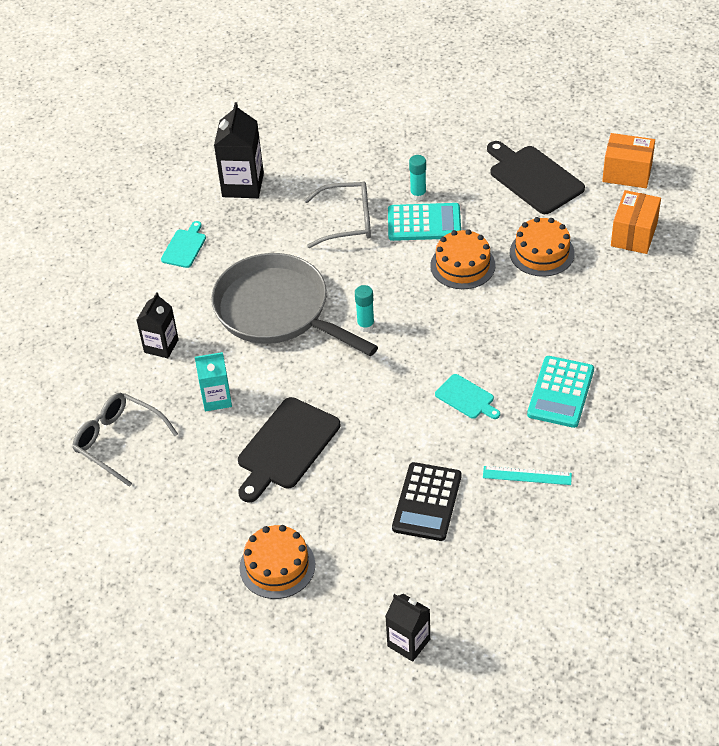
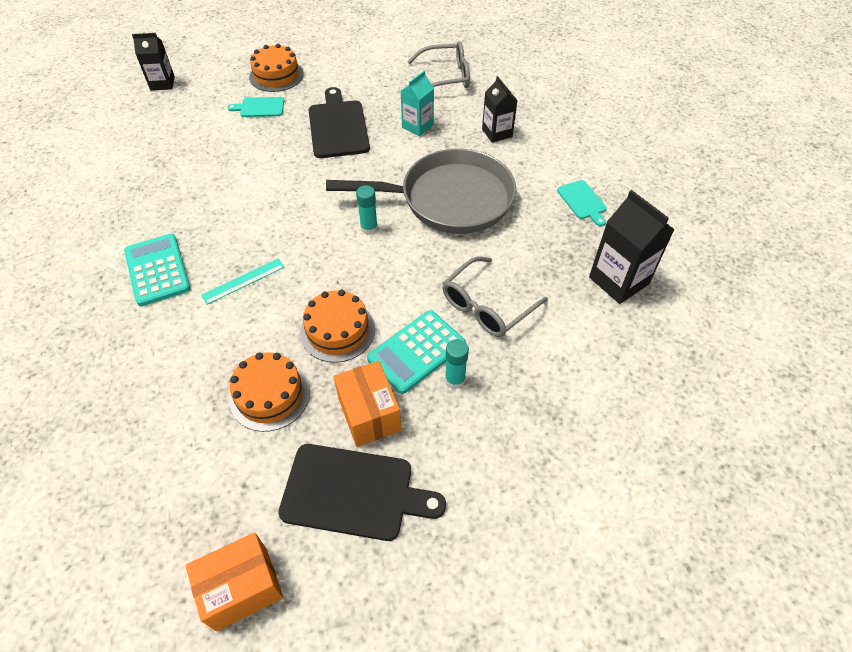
camera: 135 degrees right, 5 degrees up
black calculator [392,462,461,541] -> none
turquoise cutting board [435,374,500,419] -> turquoise cutting board moved to [227,97,284,117]
turquoise ruler [483,466,572,485] -> turquoise ruler moved to [201,258,285,305]
orange box [611,190,661,254] -> orange box moved to [333,361,401,447]

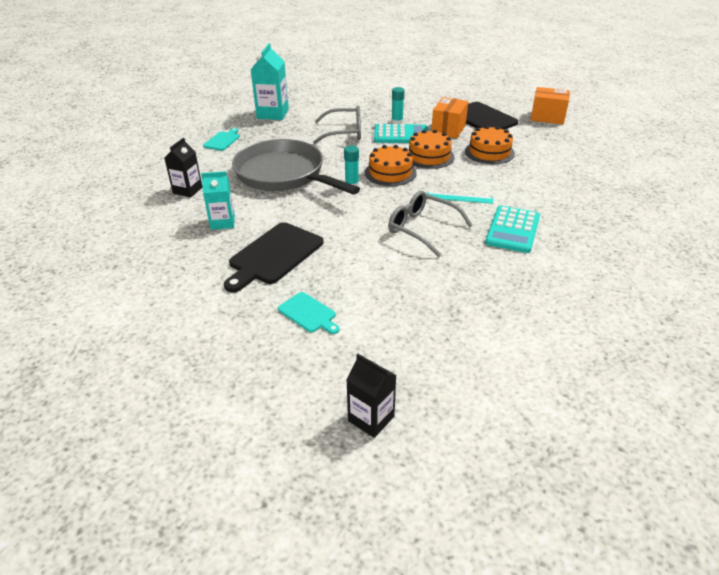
camera: 135 degrees left, 15 degrees down
orange cake [249,44,303,92] -> orange cake moved to [365,145,417,186]
grey glasses [407,42,470,88] -> grey glasses moved to [388,191,473,257]
black carton [589,190,675,304] -> turquoise carton [251,43,289,120]

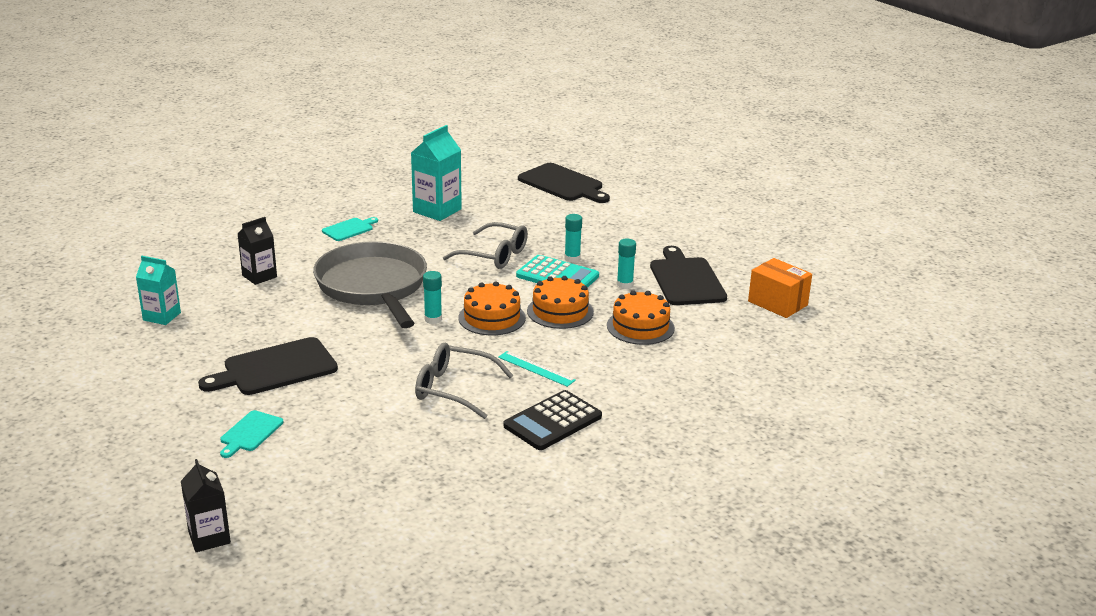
camera: 25 degrees right, 10 degrees down
turquoise carton [201,171,235,230] -> turquoise carton moved to [136,256,181,325]
turquoise cutting board [278,292,340,334] -> turquoise cutting board turned 45 degrees clockwise [220,410,283,458]
grey glasses [388,191,473,257] -> grey glasses turned 45 degrees counterclockwise [415,343,513,419]
orange box [431,97,468,138] -> turquoise glue stick [617,239,636,289]
turquoise calculator [485,206,540,253] -> black calculator [504,390,602,450]
none -> black cutting board [518,163,610,203]

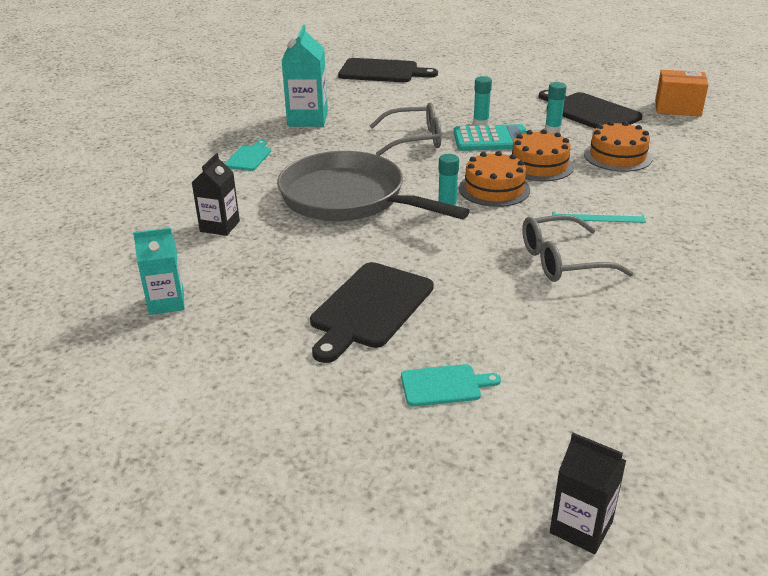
camera: 30 degrees left, 5 degrees up
turquoise cutting board [220,410,283,458] -> turquoise cutting board turned 90 degrees counterclockwise [401,364,501,407]
black calculator [504,390,602,450] -> none

